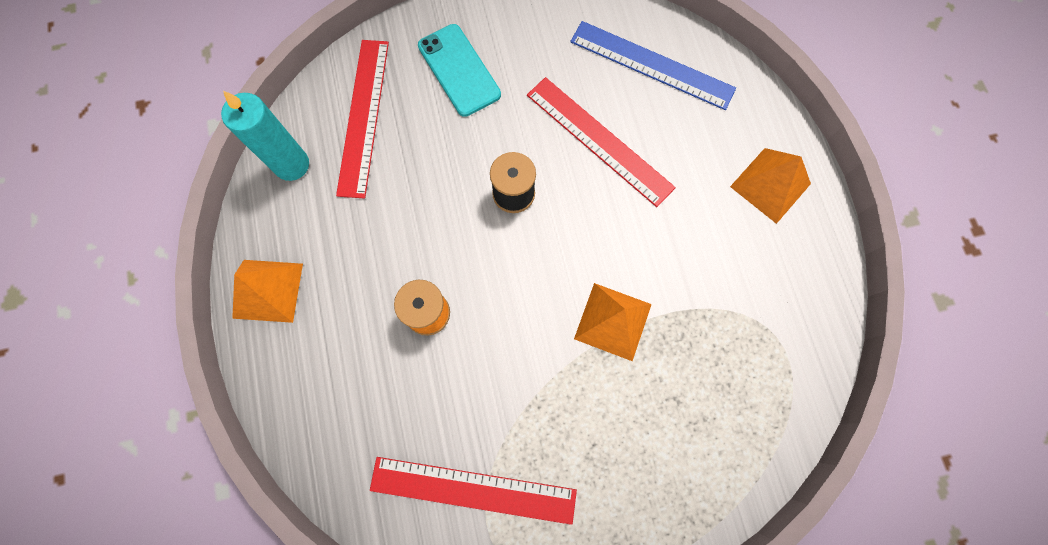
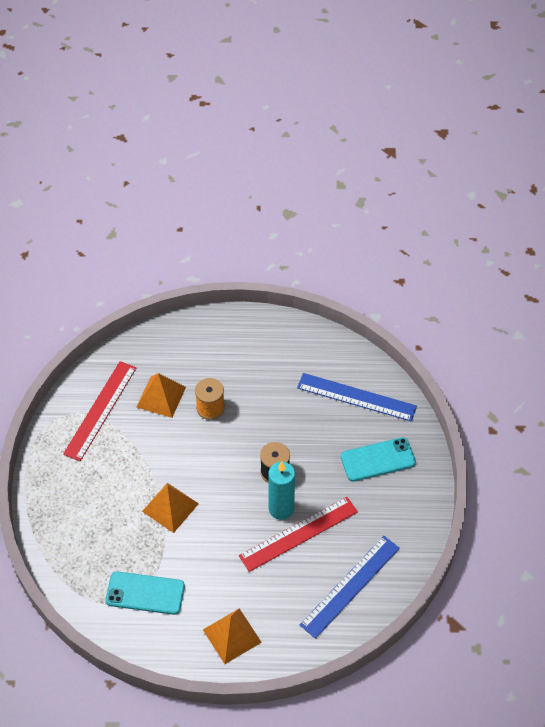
camera: 105 degrees right, 20 degrees down
turquoise candle [221,91,309,181] -> turquoise candle moved to [268,462,295,520]
orange pyramid [232,260,303,323] -> orange pyramid moved to [137,373,186,418]
red ruler [336,40,389,199] -> blue ruler [297,373,417,422]
none -> turquoise phone [105,571,185,615]

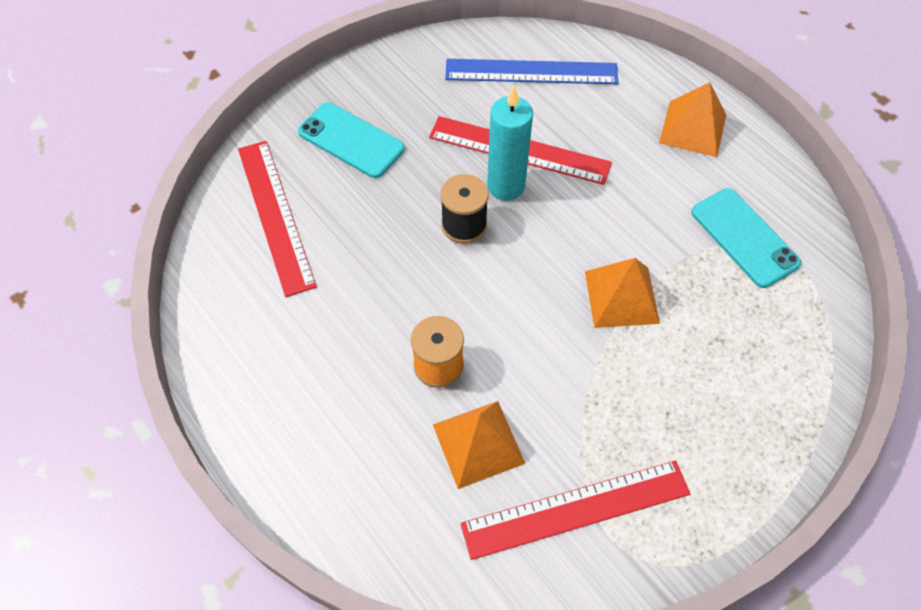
camera: 130 degrees left, 5 degrees up
blue ruler [297,373,417,422] -> red ruler [238,141,317,297]

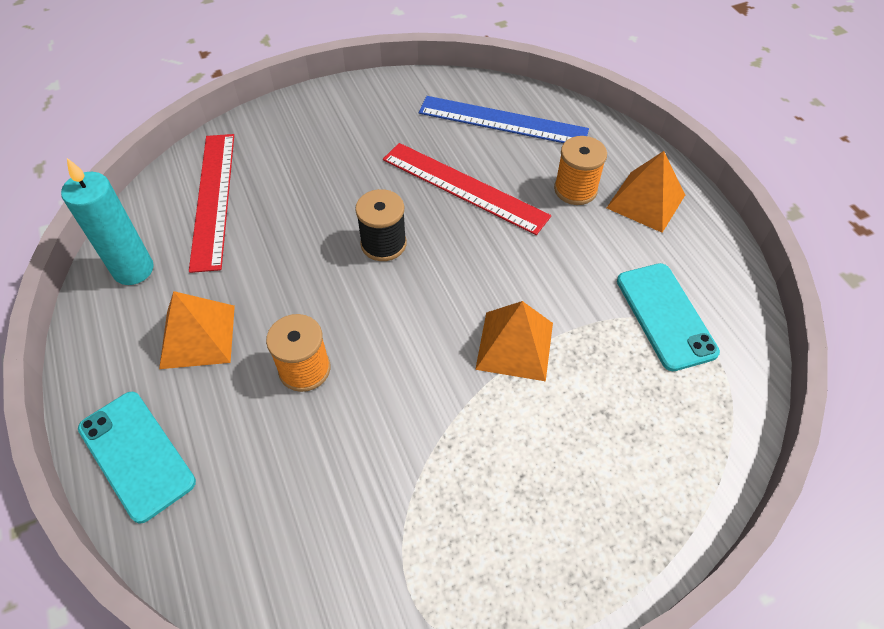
camera: 15 degrees right, 5 degrees down
turquoise phone [298,102,405,178] -> turquoise phone moved to [78,392,196,524]
orange pyramid [433,401,525,489] -> orange pyramid moved to [159,291,235,369]
red ruler [460,460,690,560] -> none
turquoise candle [487,86,533,201] -> turquoise candle moved to [61,158,153,285]
none -> orange spool [554,136,607,205]

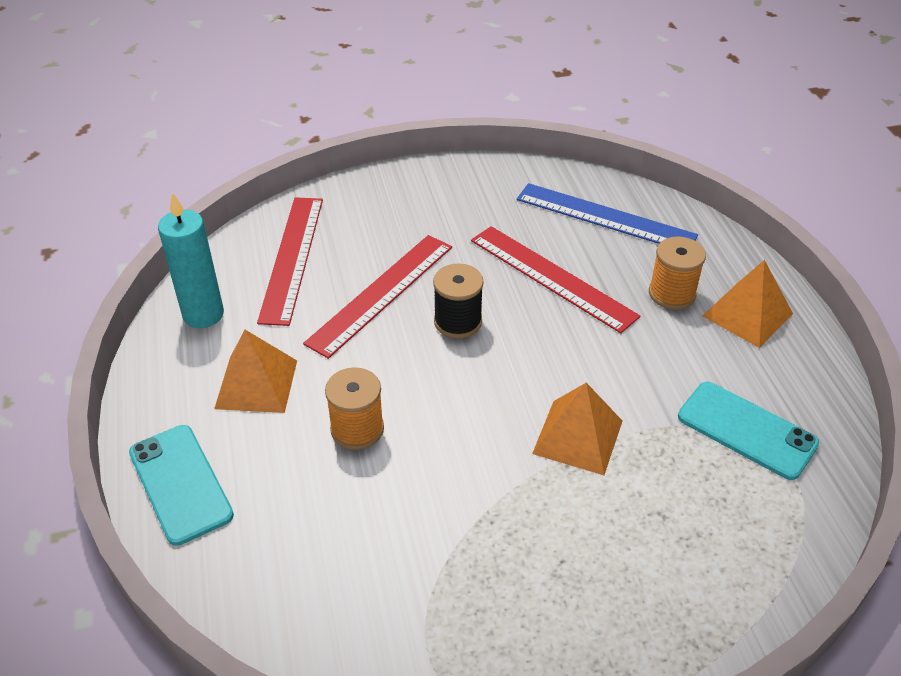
camera: 10 degrees right, 10 degrees down
turquoise phone [617,263,720,371] -> turquoise phone turned 45 degrees counterclockwise [678,382,819,480]
none -> red ruler [303,235,452,359]

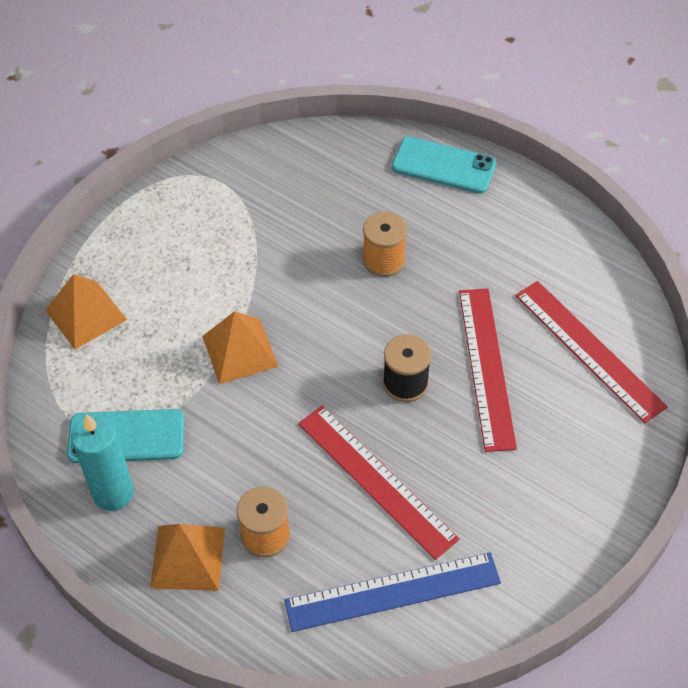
camera: 140 degrees right, 10 degrees up
turquoise candle [158,192,224,328] -> turquoise candle moved to [71,414,134,511]
orange pyramid [214,330,297,413] -> orange pyramid moved to [45,274,127,349]
red ruler [471,226,640,333] -> red ruler turned 45 degrees clockwise [298,405,459,560]

